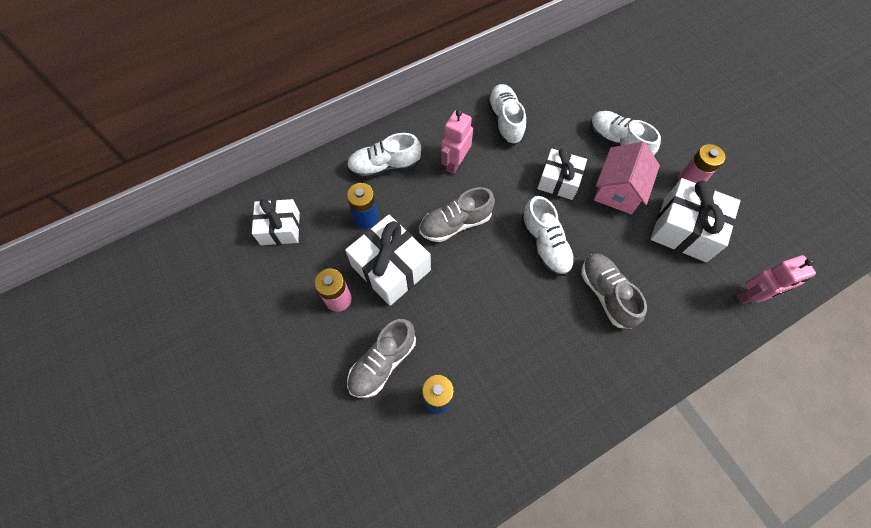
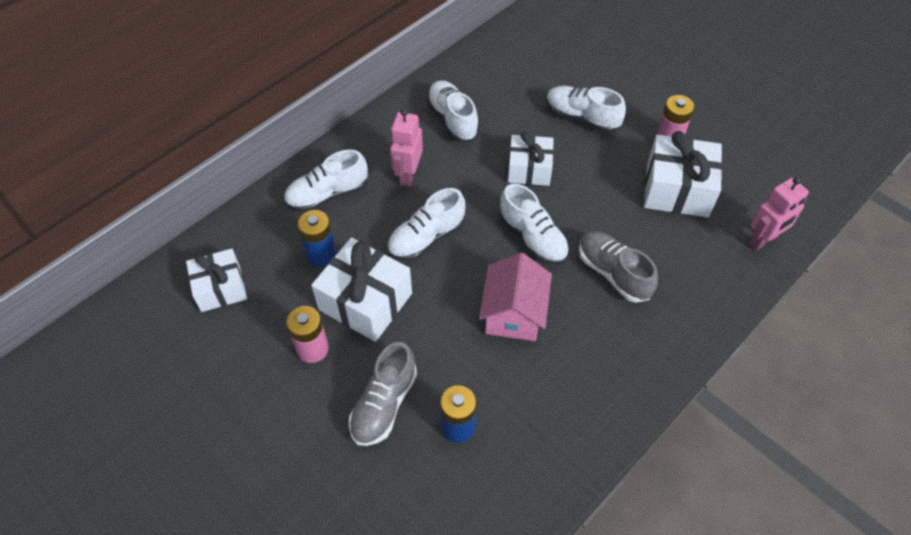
camera: 15 degrees left, 10 degrees down
grey shoe [419,187,495,242] -> white shoe [387,188,465,261]
pink house [594,142,660,214] -> pink house moved to [479,253,552,341]

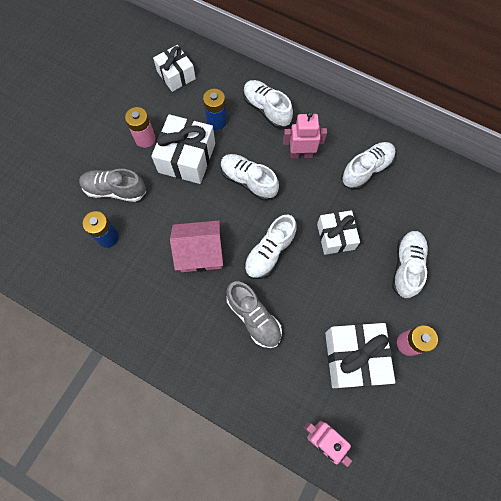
camera: 75 degrees right, 15 degrees up
grey shoe [579,231,658,303] -> grey shoe turned 105 degrees clockwise [226,281,282,348]

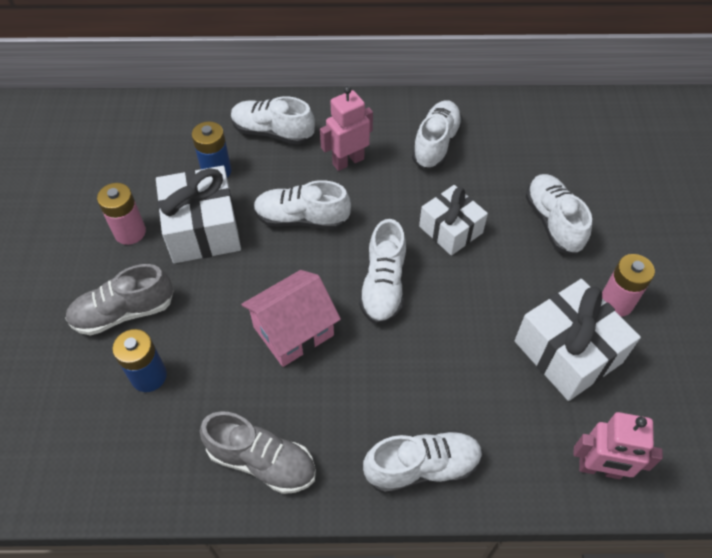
camera: 30 degrees left, 15 degrees down
white gift [153,45,196,92] -> none
grey shoe [226,281,282,348] -> grey shoe moved to [200,411,316,494]
none -> white shoe [363,430,483,494]

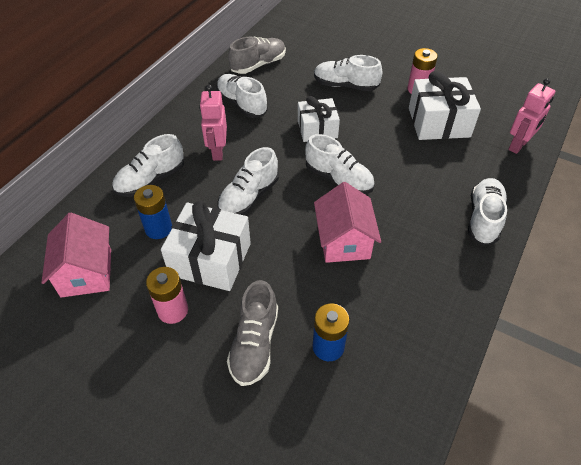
camera: 60 degrees left, 5 degrees down
grey shoe [200,411,316,494] -> grey shoe moved to [228,37,286,74]
none -> pink house [41,213,111,298]

